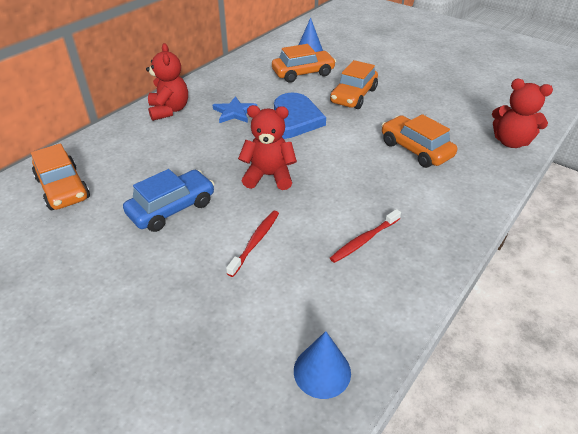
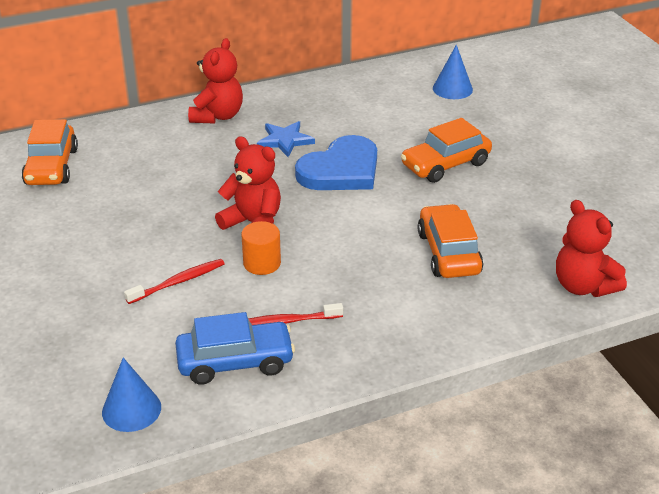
camera: 30 degrees right, 5 degrees down
blue car [123,169,215,232] -> blue car moved to [175,312,295,385]
orange car [272,44,336,83] -> none
none -> orange cylinder [241,221,281,275]

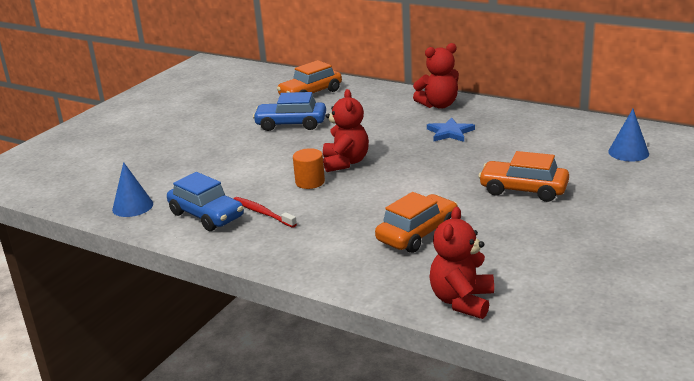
camera: 55 degrees right, 10 degrees down
red toothbrush [124,259,224,304] -> none
blue heart [295,135,377,190] -> none
none -> blue car [253,92,326,131]

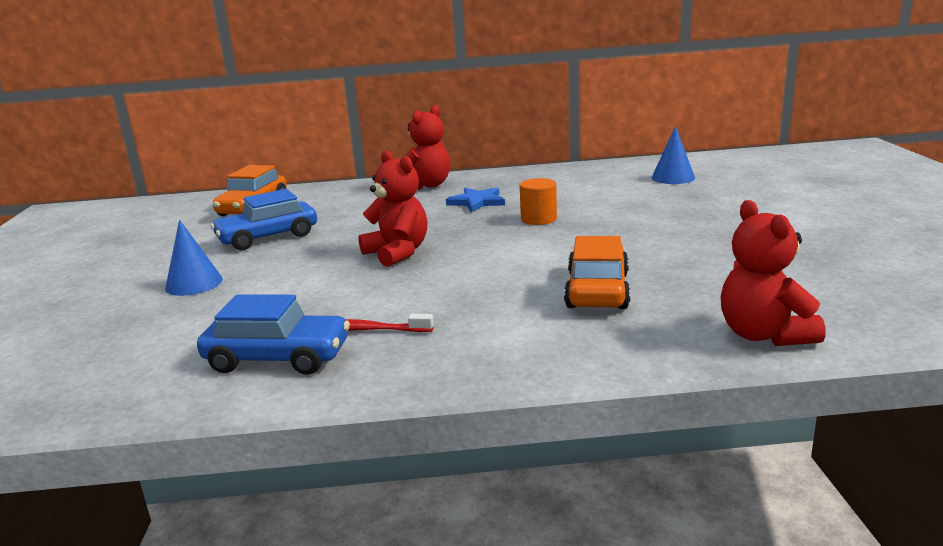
camera: 35 degrees left, 5 degrees down
blue cone [112,162,153,217] -> blue cone moved to [165,220,223,296]
orange cylinder [293,148,325,189] -> orange cylinder moved to [520,178,557,225]
orange car [478,151,569,202] -> none

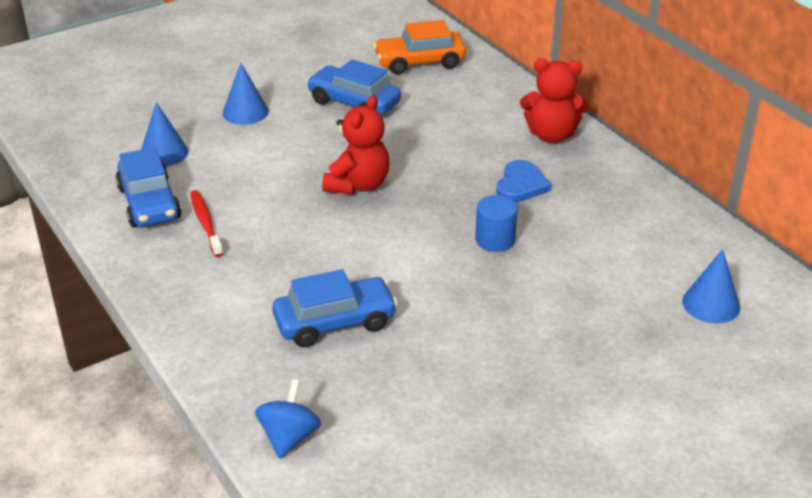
camera: 60 degrees right, 15 degrees up
blue star [446,187,505,212] -> blue heart [496,160,551,202]
orange cylinder [520,178,557,225] -> blue cylinder [475,195,518,252]
orange car [564,236,630,309] -> blue car [272,269,398,347]
red teddy bear [721,200,826,346] -> blue spinning top [255,379,321,459]
none -> blue cone [141,102,188,167]

